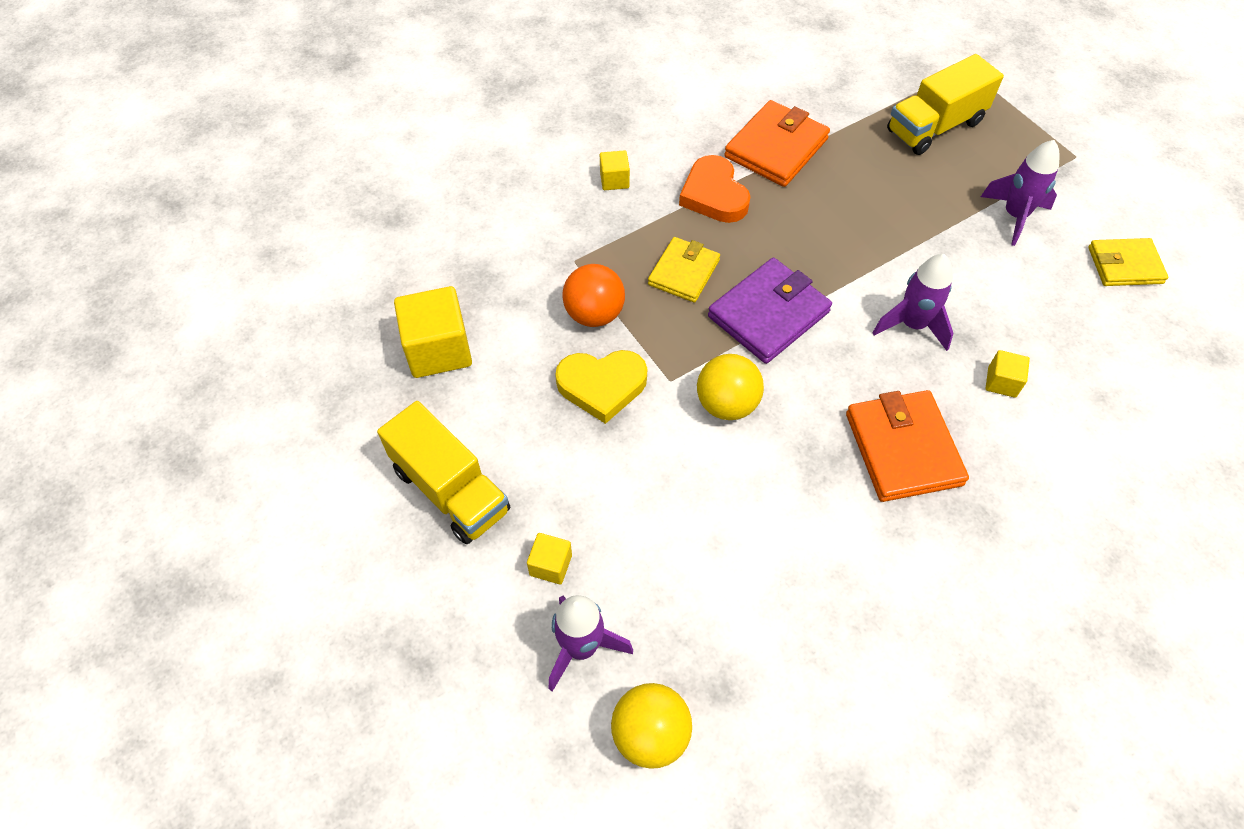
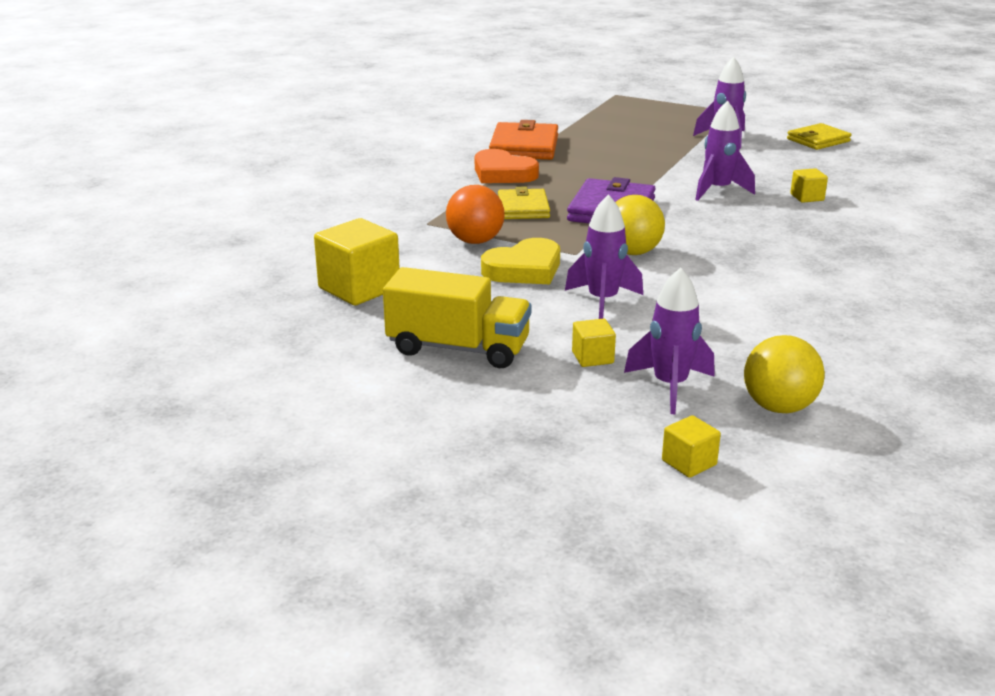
camera: 30 degrees left, 30 degrees down
yellow cube [600,150,630,190] -> yellow cube moved to [662,415,721,478]
orange wallet [846,390,969,502] -> none
yellow truck [887,54,1004,155] -> none
none -> purple rocket [565,194,643,319]

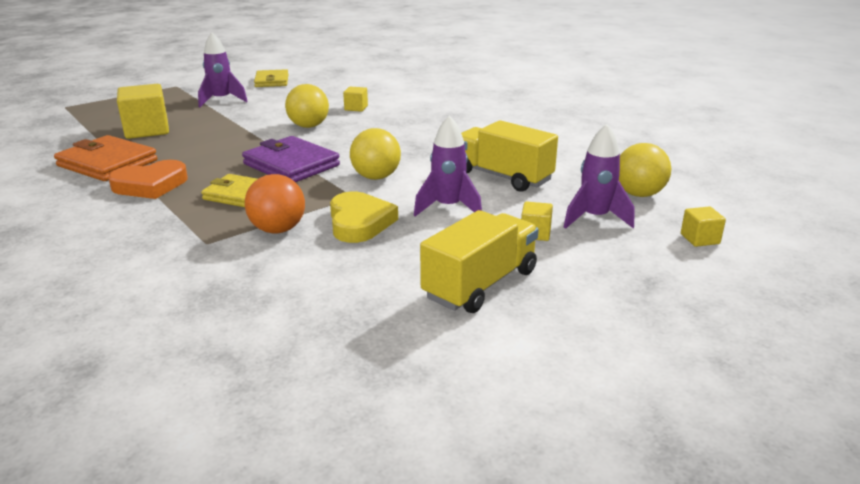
camera: 65 degrees left, 0 degrees up
yellow cube [314,218,400,305] -> yellow cube moved to [117,84,169,139]
purple rocket [695,100,755,201] -> yellow ball [285,84,329,128]
none -> yellow truck [461,120,558,192]

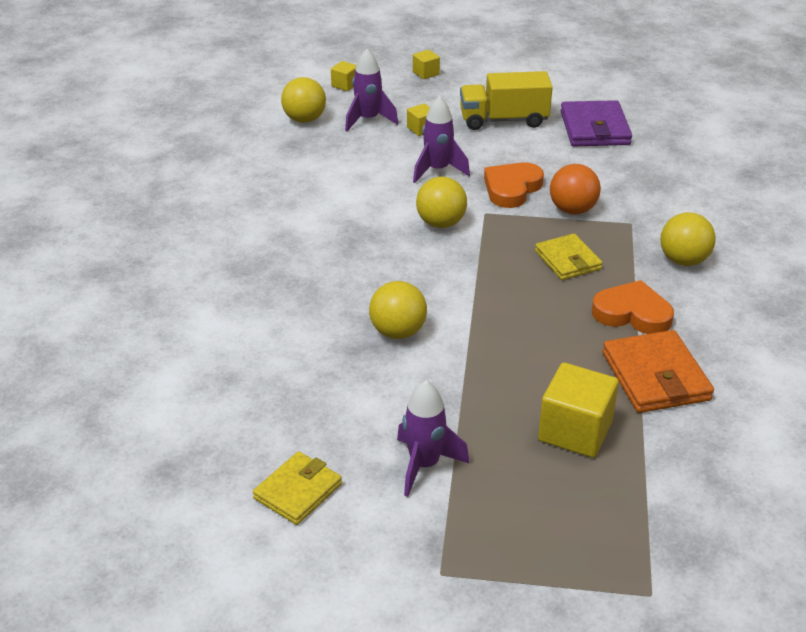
camera: 135 degrees left, 10 degrees up
purple wallet [242,136,340,182] -> purple wallet moved to [561,100,632,146]
yellow heart [330,192,398,243] -> orange heart [484,162,544,208]
yellow cube [343,87,368,112] -> yellow cube moved to [413,50,440,79]
yellow truck [461,120,558,192] -> none
none -> yellow ball [661,212,716,266]

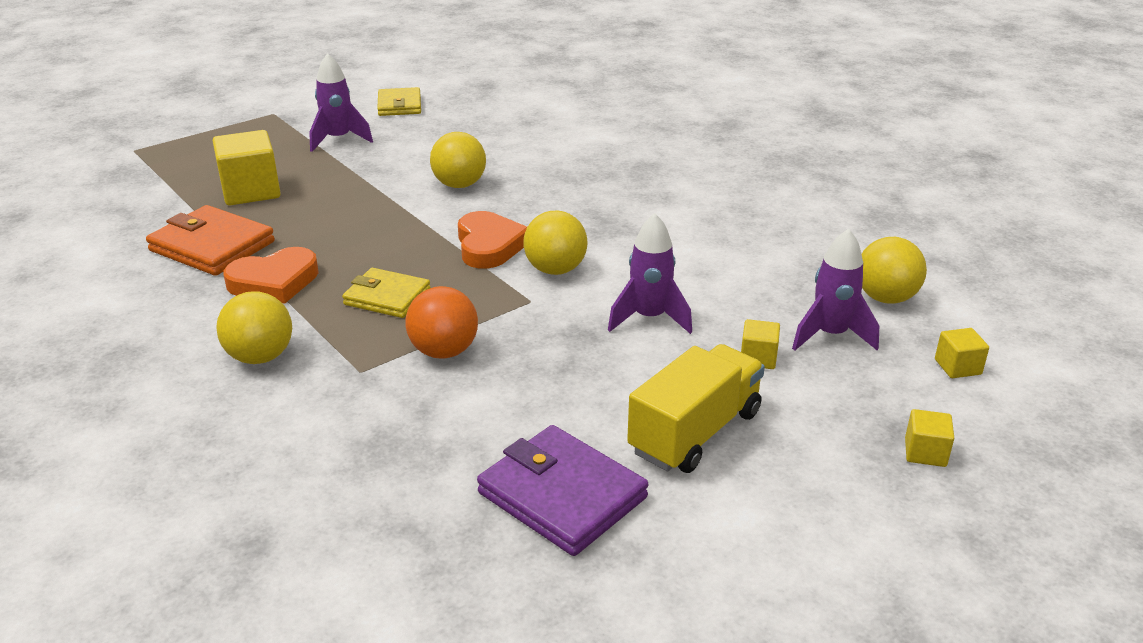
camera: 135 degrees right, 5 degrees down
orange heart [484,162,544,208] -> orange heart moved to [458,211,527,269]

